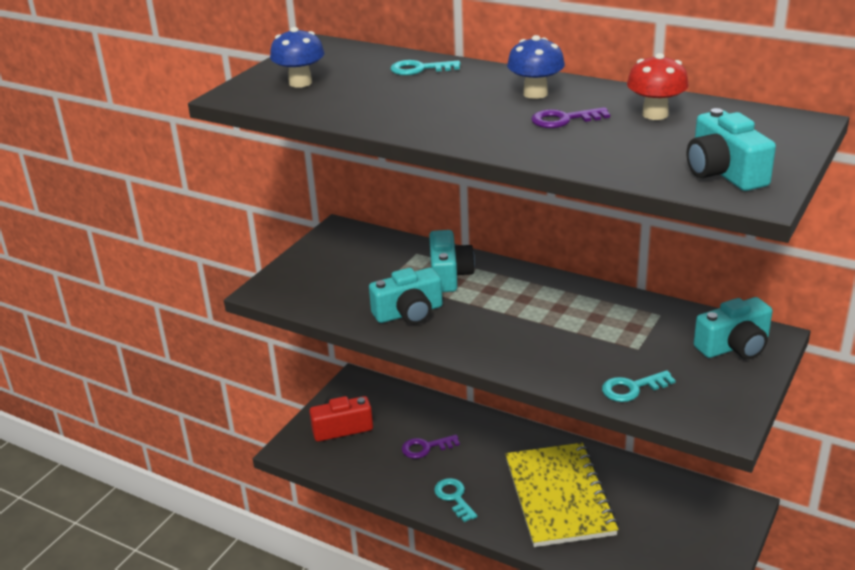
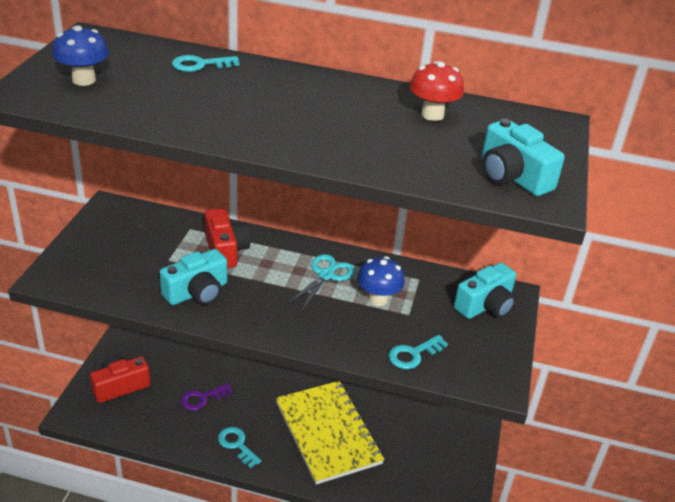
camera: 20 degrees left, 5 degrees up
turquoise camera [429,230,475,292] -> red camera [205,208,251,268]
blue mushroom [507,35,565,99] -> blue mushroom moved to [357,256,405,306]
purple key [531,107,610,128] -> none
none -> turquoise scissors [287,254,355,310]

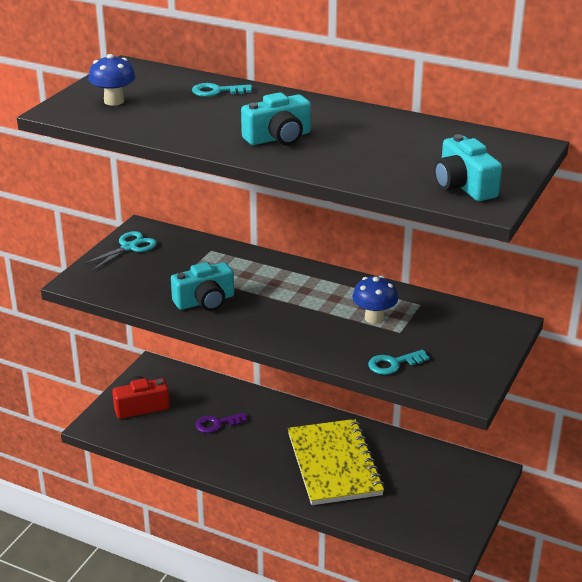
camera: 15 degrees right, 5 degrees down
red camera [205,208,251,268] -> none
turquoise key [218,427,261,468] -> none
turquoise scissors [287,254,355,310] -> turquoise scissors moved to [82,231,157,271]
red mushroom [410,61,464,121] -> none
turquoise camera [454,263,516,319] -> turquoise camera moved to [241,92,311,145]

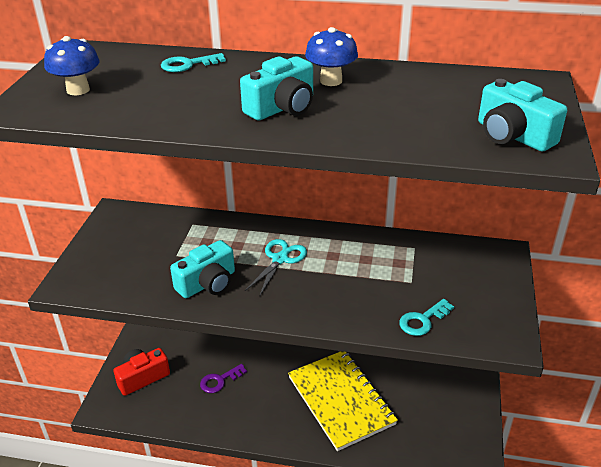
camera: 15 degrees left, 5 degrees up
turquoise scissors [82,231,157,271] -> turquoise scissors moved to [245,239,307,297]
blue mushroom [352,276,398,324] -> blue mushroom moved to [305,27,358,86]

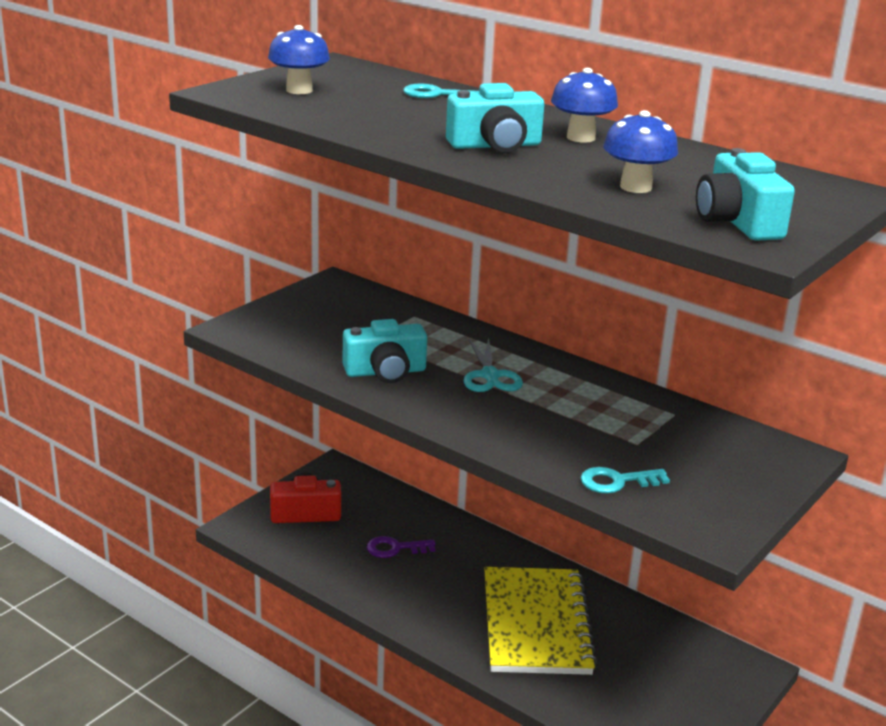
camera: 25 degrees right, 10 degrees down
turquoise scissors [245,239,307,297] -> turquoise scissors turned 120 degrees clockwise [464,337,523,392]
none -> blue mushroom [603,110,678,193]

